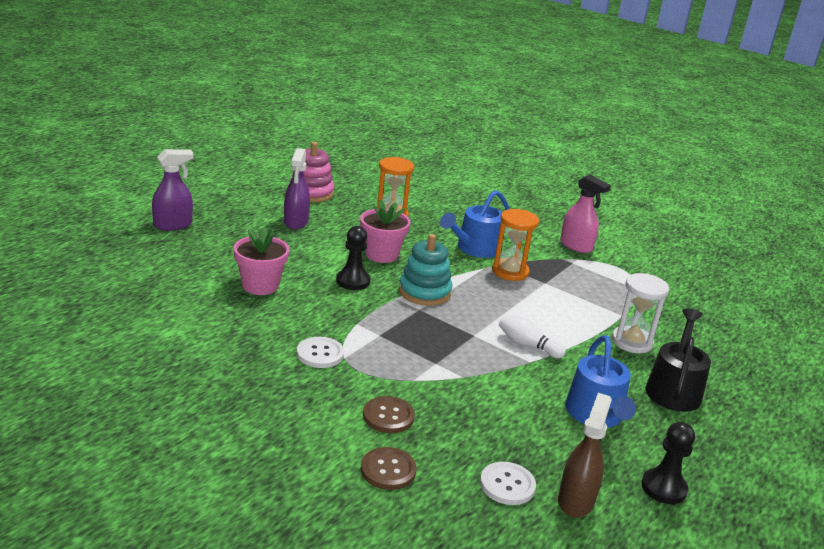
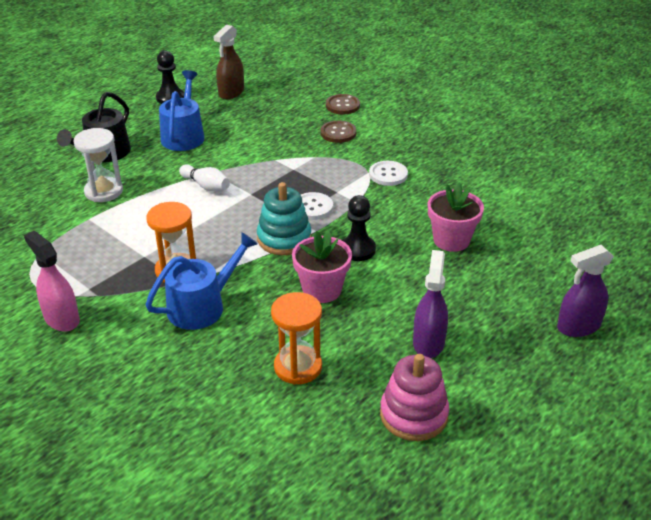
camera: 170 degrees left, 10 degrees up
white button [480,462,536,505] -> white button moved to [301,192,333,220]

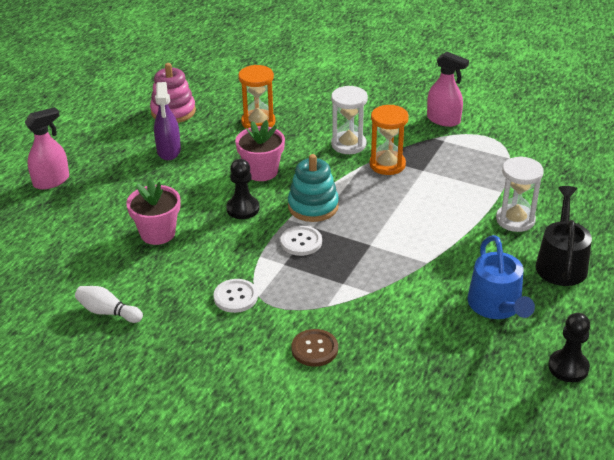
camera: 165 degrees right, 0 degrees up
blue watering can [146,232,258,330] -> white hourglass [331,86,368,154]
white bowling pin [179,164,230,192] -> white bowling pin moved to [75,286,143,323]
brown spray bottle [213,25,244,99] -> none
brown button [326,94,360,114] -> none
purple spray bottle [557,245,614,337] -> pink spray bottle [24,107,69,190]

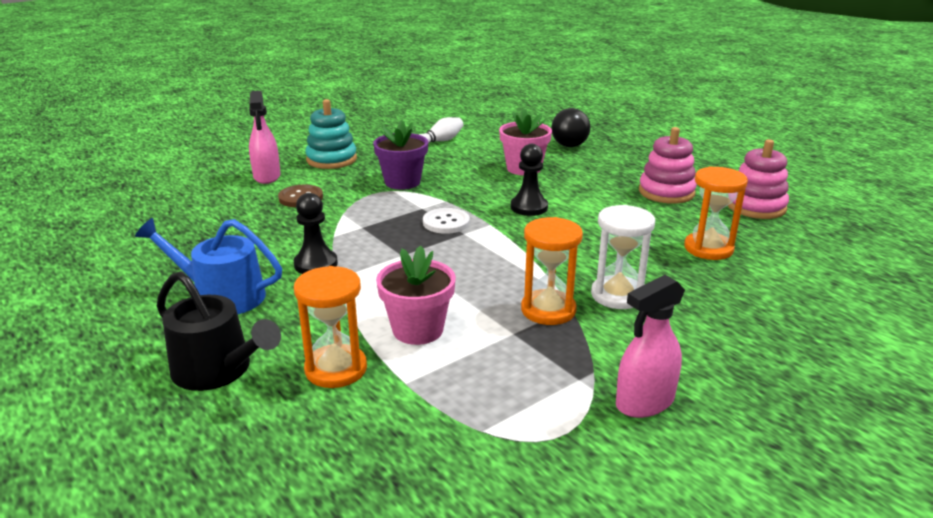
camera: 115 degrees right, 10 degrees down
pink spray bottle [24,107,69,190] -> pink spray bottle moved to [249,91,281,184]
purple spray bottle [154,82,181,160] -> pink stacking toy [639,127,697,204]
white button [213,279,258,313] -> purple flower pot [373,120,428,190]
pink flower pot [235,120,285,181] -> pink flower pot moved to [376,245,456,345]
turquoise stacking toy [288,154,339,222] -> turquoise stacking toy moved to [305,99,357,169]
white hourglass [496,156,544,232] -> orange hourglass [294,266,367,388]
black pawn [548,313,590,382] -> black pawn moved to [293,193,338,274]
none -> black light bulb [551,108,590,147]

